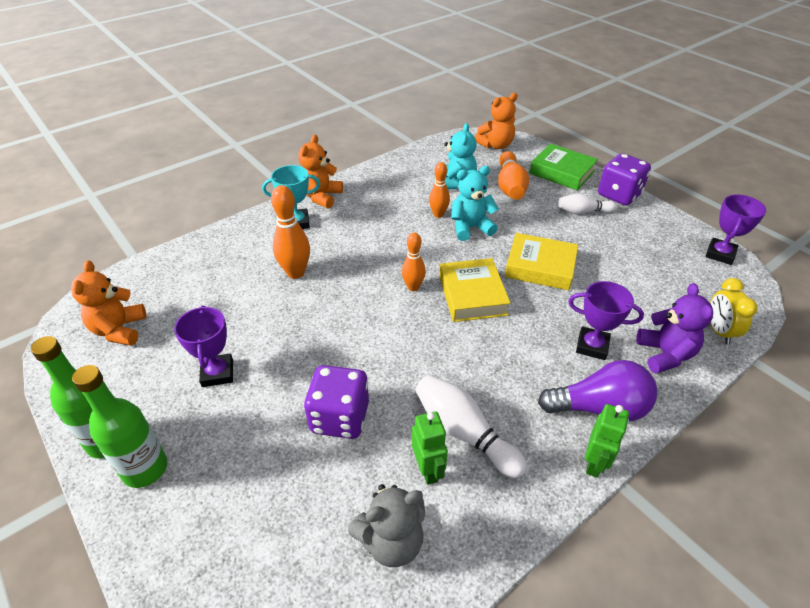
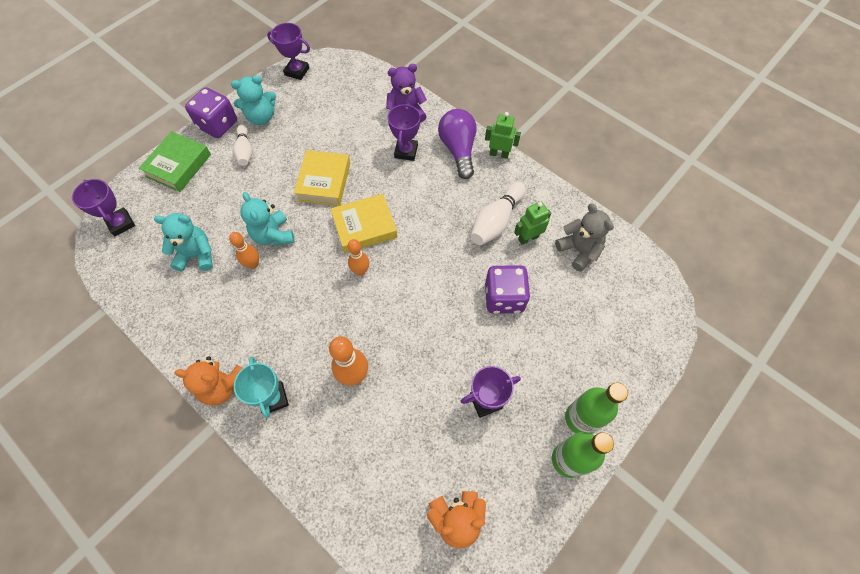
camera: 100 degrees left, 20 degrees up
orange teddy bear [475,93,518,149] -> purple trophy [72,179,135,236]
orange bowling pin [498,151,529,200] -> none
yellow clock [710,278,758,345] -> none
none -> turquoise teddy bear [231,75,276,125]

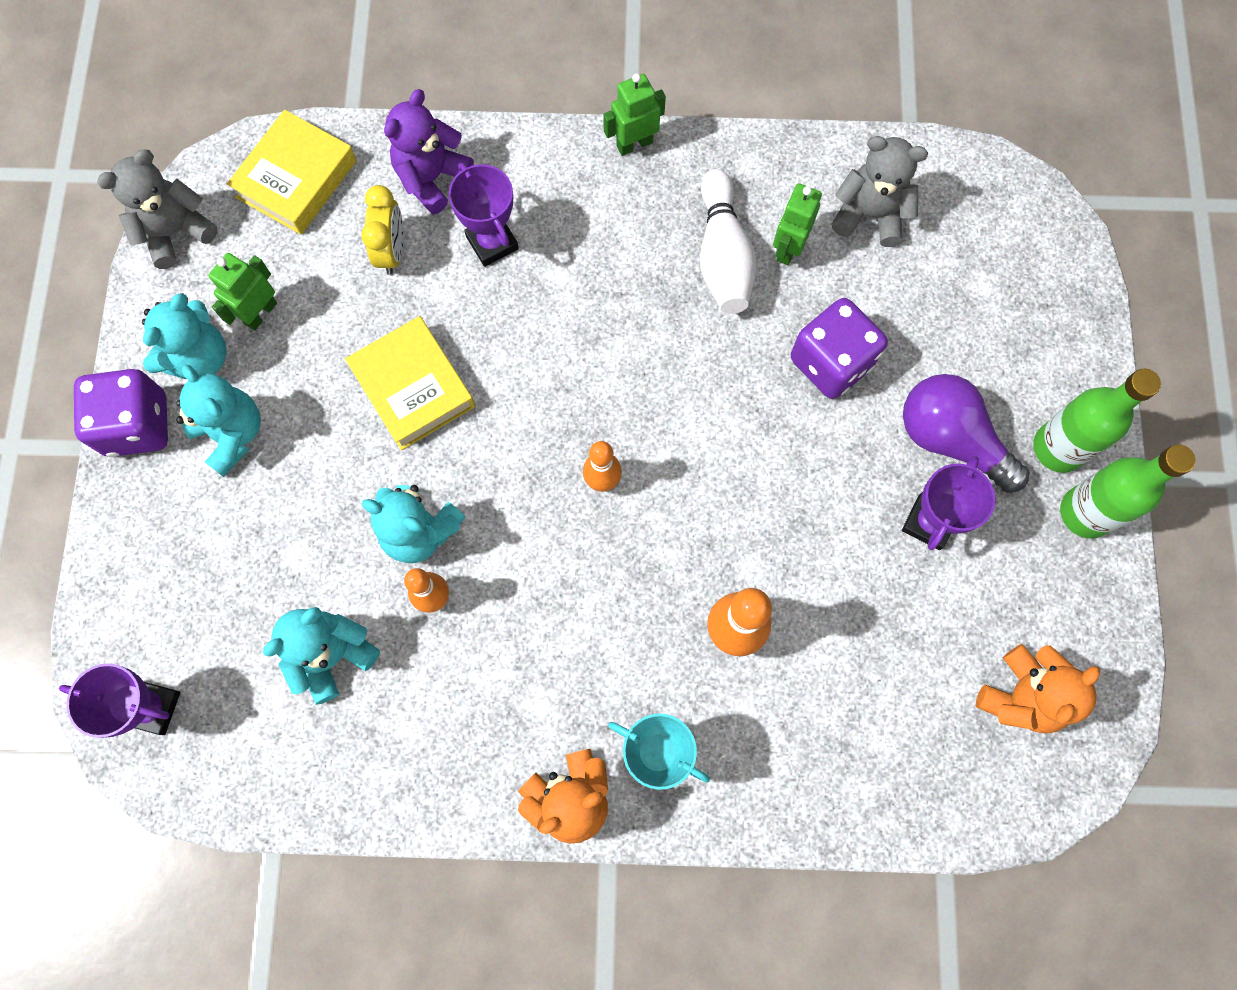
camera: 40 degrees left, 10 degrees up
green book [139,131,211,192] -> none
white bowling pin [233,125,253,166] -> turquoise teddy bear [176,365,261,477]
purple trophy [267,23,310,80] -> grey teddy bear [97,149,218,269]
yellow book [331,194,397,253] -> yellow book moved to [227,110,357,235]
purple light bulb [438,109,477,179] -> purple light bulb moved to [903,374,1030,493]
none -> green robot [208,253,277,331]
none -> yellow clock [361,185,404,275]

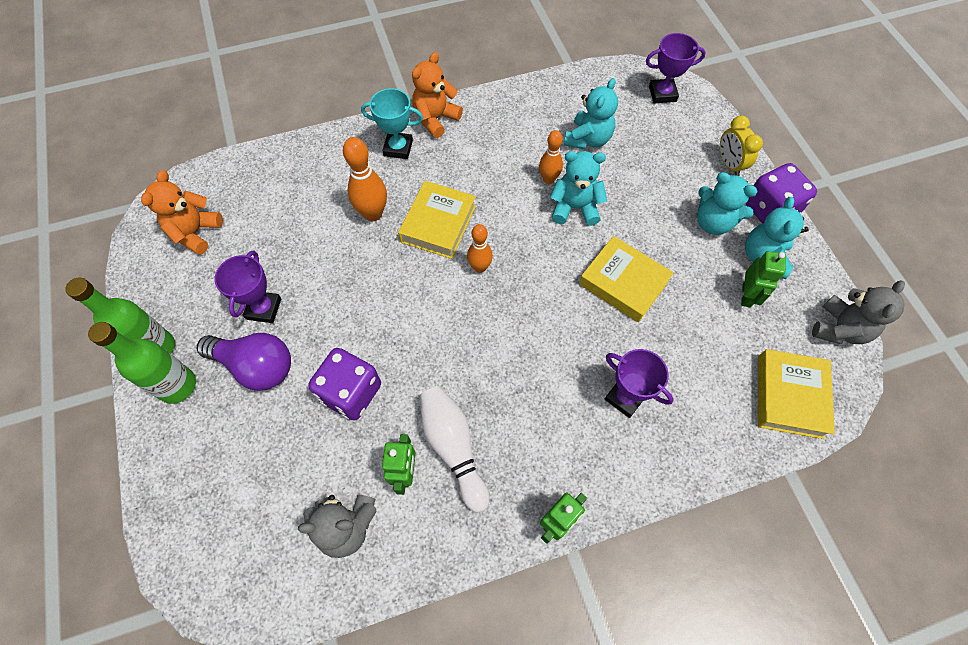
camera: 160 degrees right, 10 degrees down
yellow clock [361,185,404,275] -> yellow clock moved to [720,116,763,176]
purple teddy bear [384,89,473,214] -> none
none -> yellow book [398,181,476,259]

